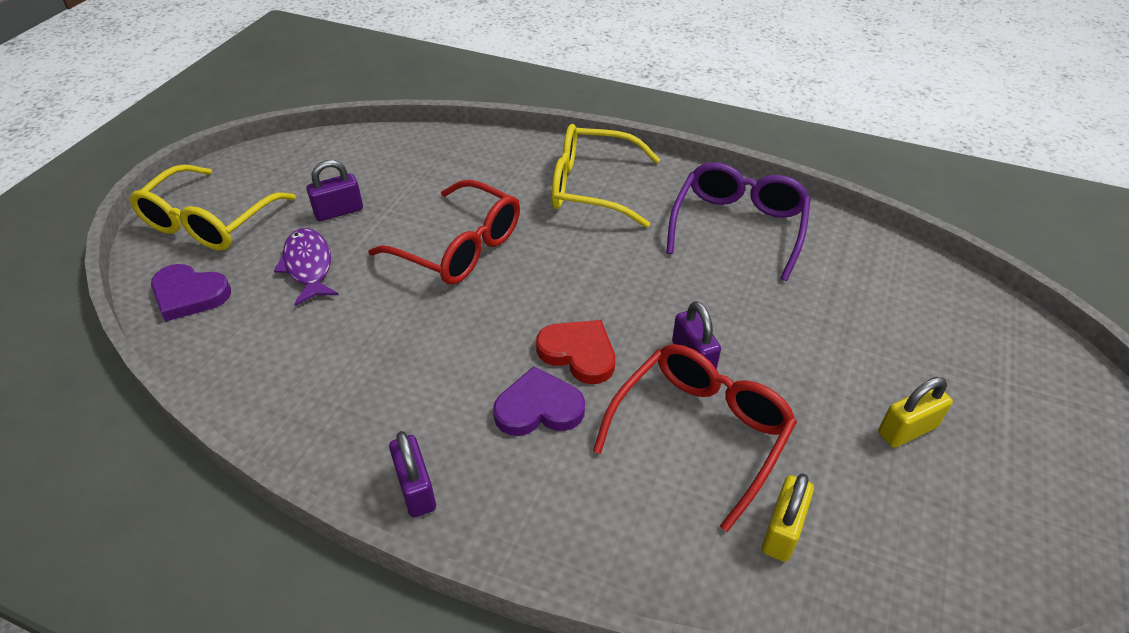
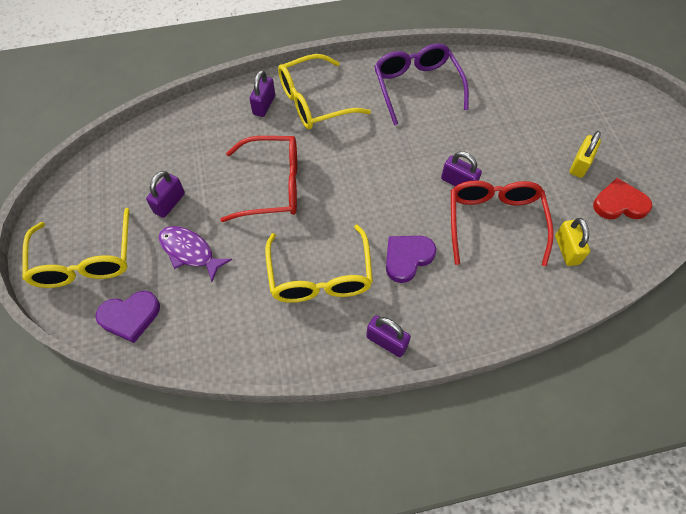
camera: 35 degrees left, 15 degrees up
red heart [536,320,615,384] -> red heart moved to [593,178,652,220]
none -> purple padlock [249,70,275,117]
none -> yellow glasses [265,224,373,303]

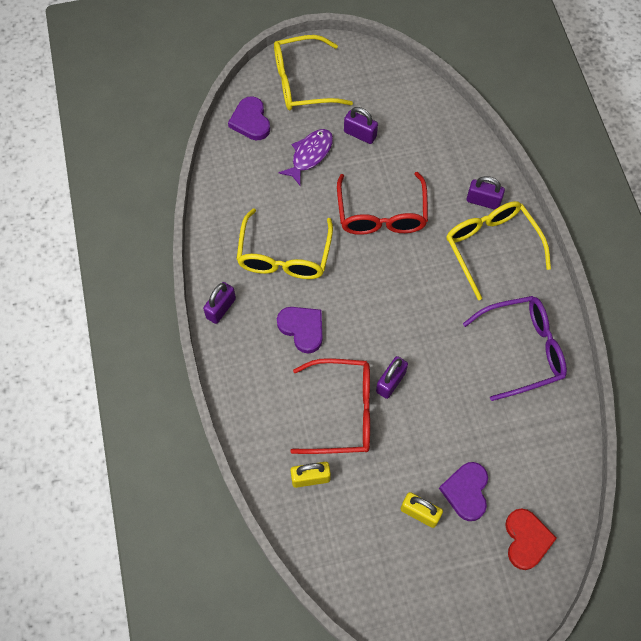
camera: 90 degrees right, 5 degrees up
yellow glasses [265,224,373,303] -> yellow glasses turned 75 degrees counterclockwise [237,208,333,279]
red heart [593,178,652,220] -> red heart moved to [505,508,557,570]
none -> purple heart [439,462,488,521]

